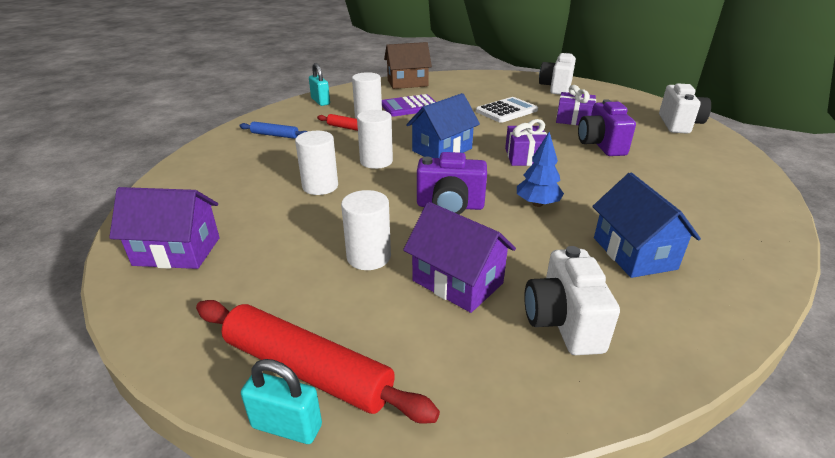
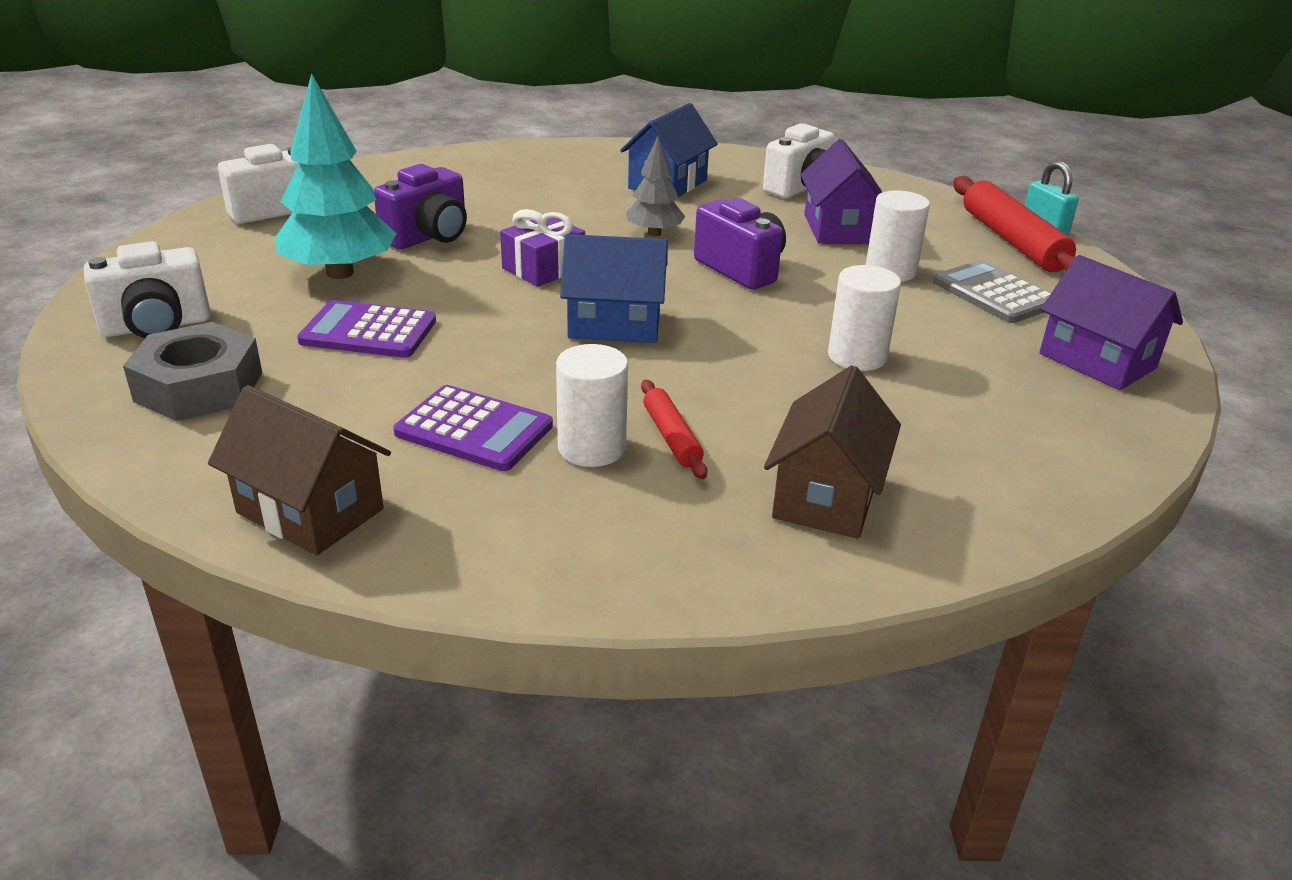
camera: 135 degrees left, 0 degrees up
blue rolling pin [239,122,307,139] -> brown house [764,365,901,538]
turquoise padlock [309,63,330,106] -> none
white cylinder [357,110,393,169] -> none
white calculator [476,97,538,123] -> purple calculator [297,300,436,358]
blue tree [517,132,564,207] -> grey tree [626,136,685,236]
purple gift [556,85,596,125] -> turquoise tree [275,73,396,279]
none -> grey nut [123,322,262,421]
none -> grey calculator [933,260,1051,323]

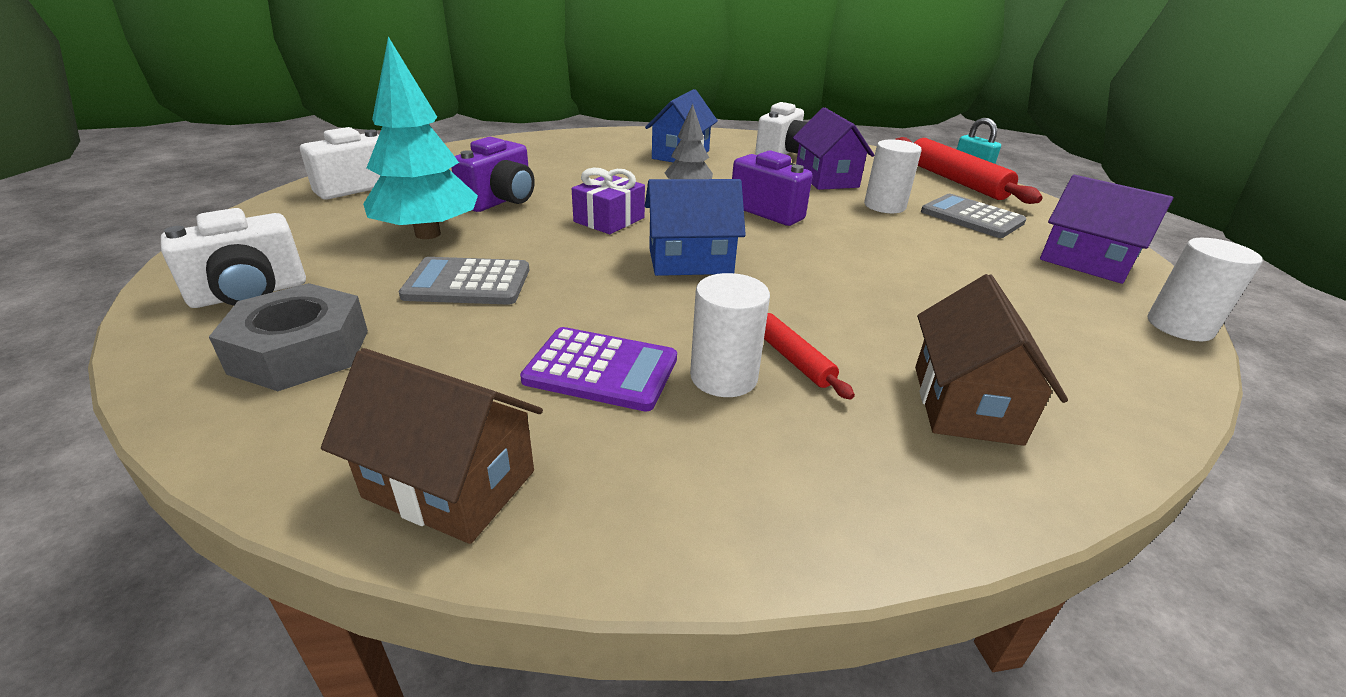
camera: 10 degrees left, 0 degrees up
purple calculator [297,300,436,358] -> grey calculator [399,257,529,305]
white cylinder [828,265,901,371] -> white cylinder moved to [1148,238,1263,341]

